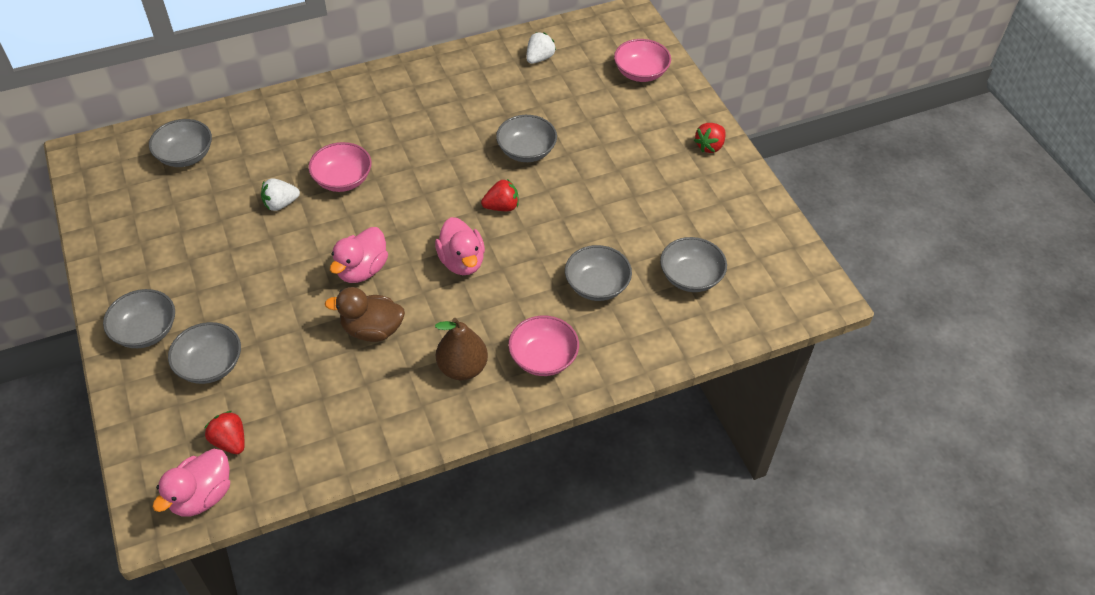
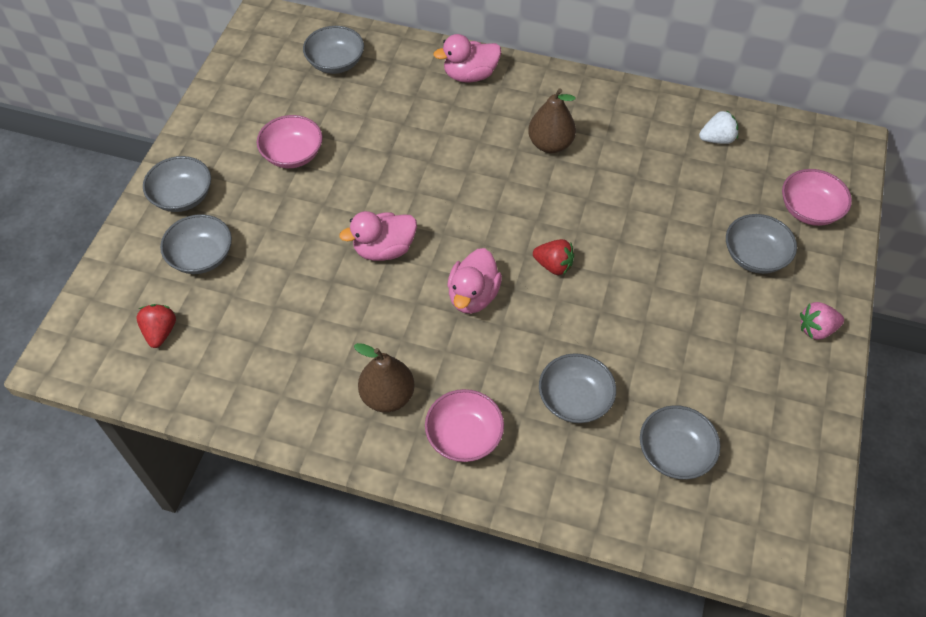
camera: 40 degrees right, 5 degrees up
pink duck [153,449,230,517] -> pink duck moved to [433,34,501,83]
white strawberry [261,178,300,211] -> none
pink bowl [309,142,372,192] -> pink bowl moved to [257,115,323,168]
brown duck [325,287,405,342] -> none
grey bowl [496,115,557,162] -> grey bowl moved to [726,214,797,274]
red strawberry [694,123,726,153] -> pink strawberry [800,302,844,340]
none -> brown pear [528,88,576,153]

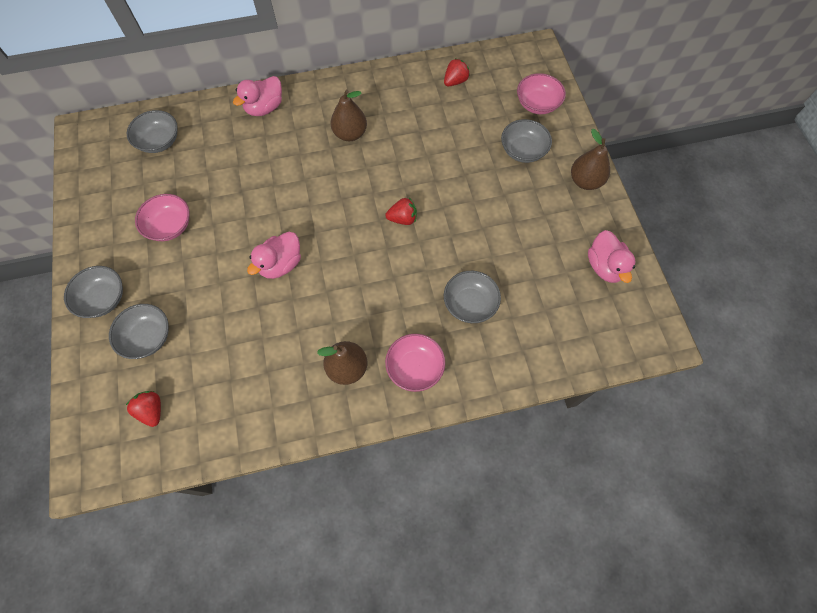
camera: 30 degrees left, 10 degrees up
pink duck [447,248,502,314] -> pink duck moved to [588,230,636,283]
grey bowl [640,405,721,480] -> none
white strawberry [699,110,738,144] -> red strawberry [444,58,470,87]
pink strawberry [800,302,844,340] -> brown pear [571,129,610,190]

